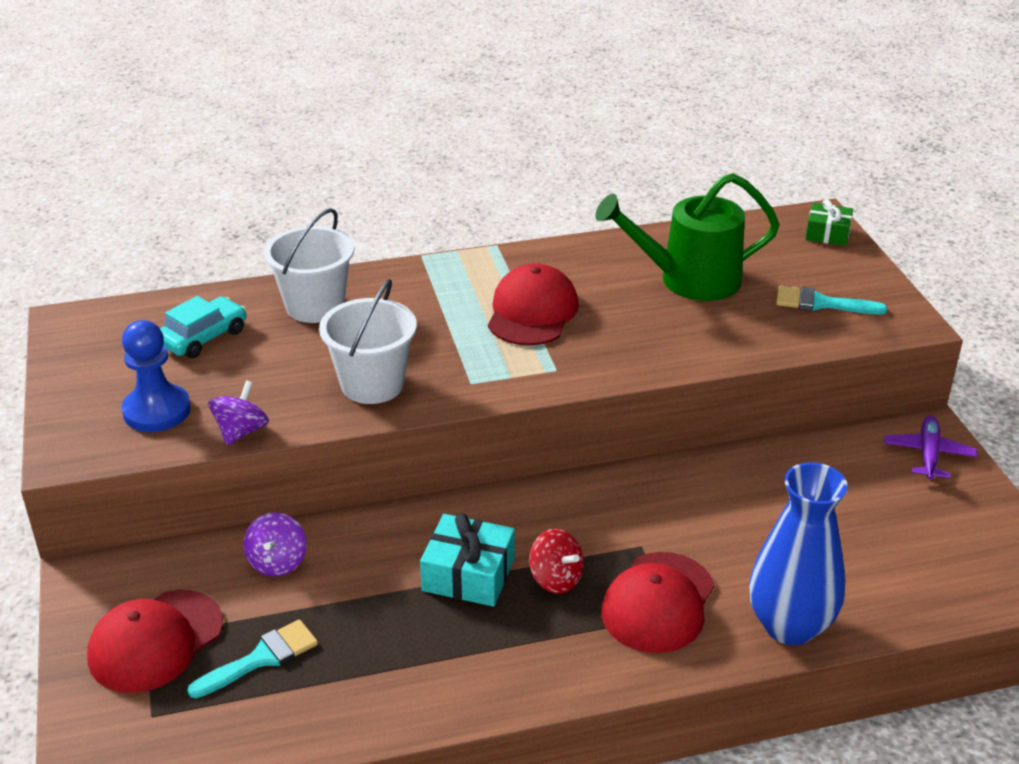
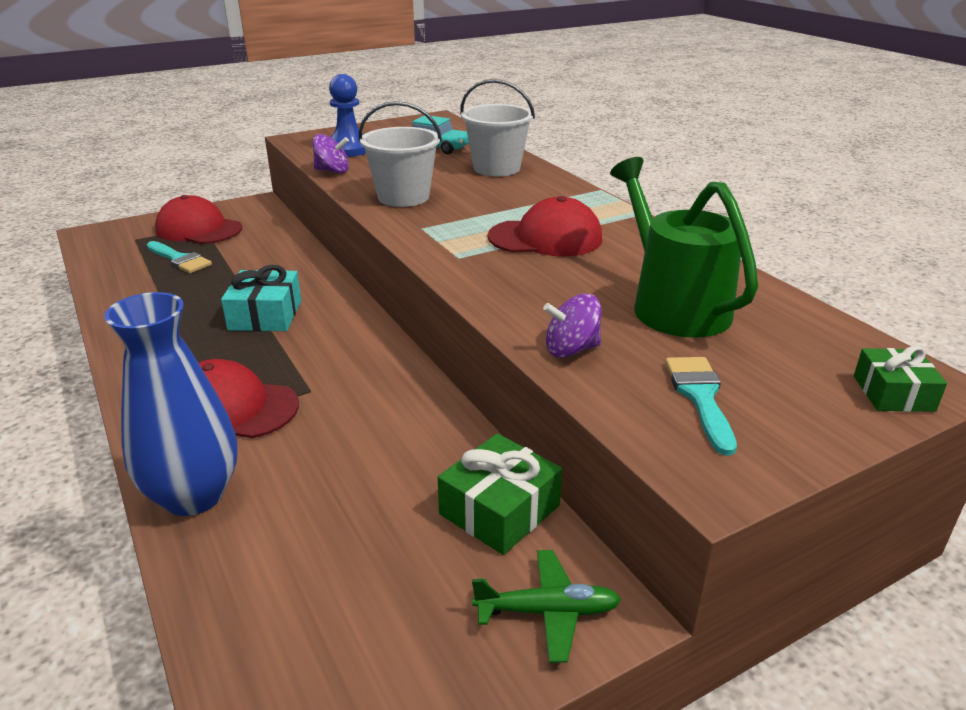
camera: 75 degrees right, 5 degrees down
purple spinning top [243,512,307,577] -> purple spinning top moved to [543,294,602,358]
red spinning top [529,529,584,594] -> none
purple plane [884,416,977,480] -> green plane [472,550,621,663]
none -> green gift [438,433,562,555]

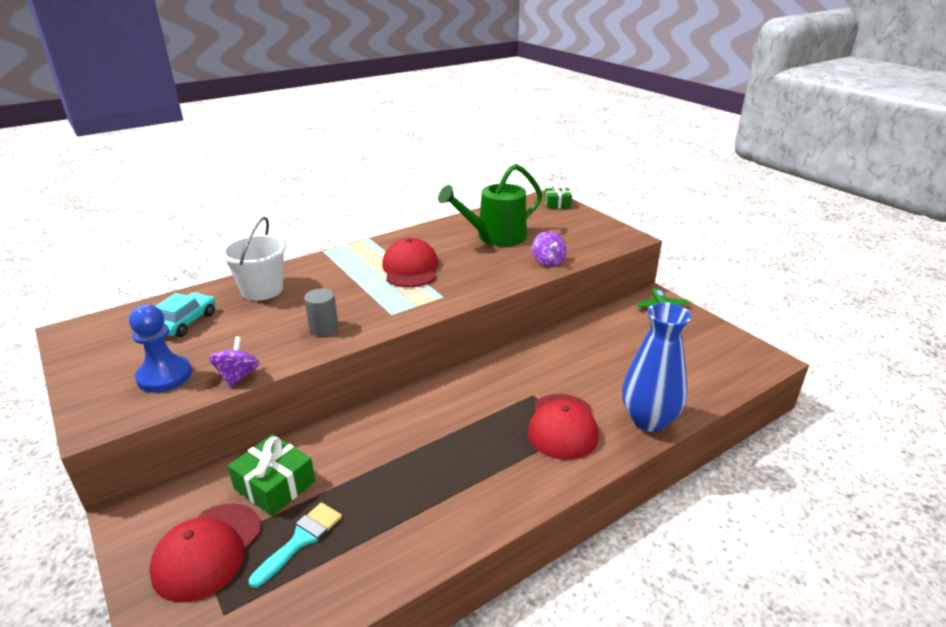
camera: 95 degrees left, 0 degrees up
turquoise gift [221,265,302,331] -> none
white bucket [359,101,442,207] -> grey cylinder [304,288,338,336]
green gift [438,433,562,555] -> green gift moved to [228,434,315,516]
turquoise brush [665,357,737,455] -> none

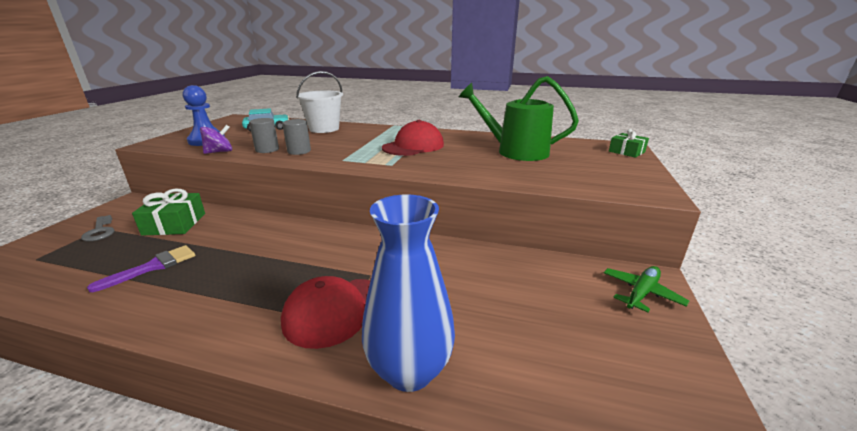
camera: 50 degrees right, 5 degrees down
red cap [149,503,261,602] -> grey key [81,215,115,241]
turquoise brush [249,502,342,588] -> none
purple spinning top [532,231,567,266] -> none
none -> purple brush [87,245,195,292]
none -> grey cylinder [249,118,279,153]

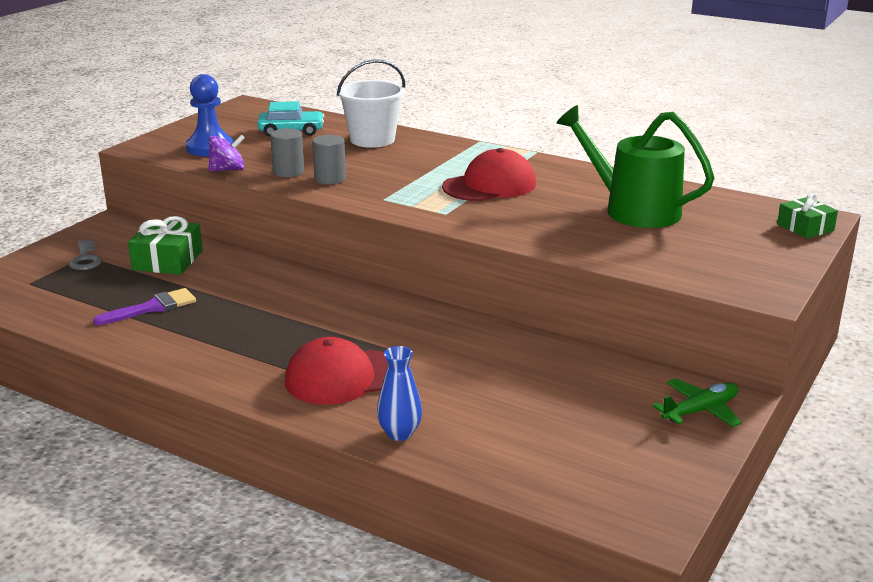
camera: 15 degrees right, 0 degrees up
blue vase [362,194,455,392] -> blue vase [377,346,422,441], size x0.52

